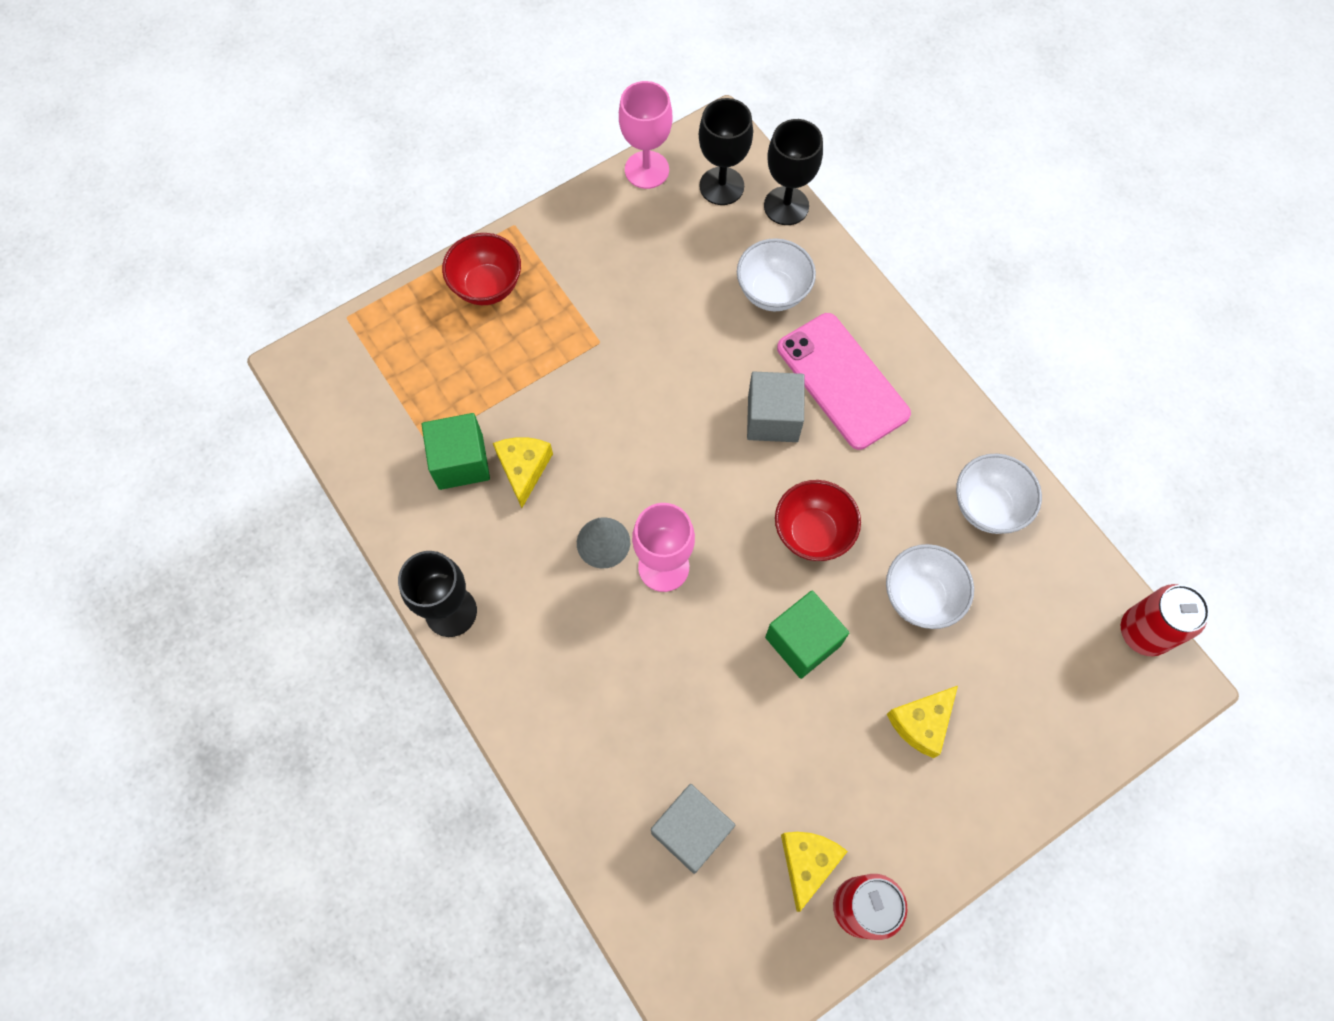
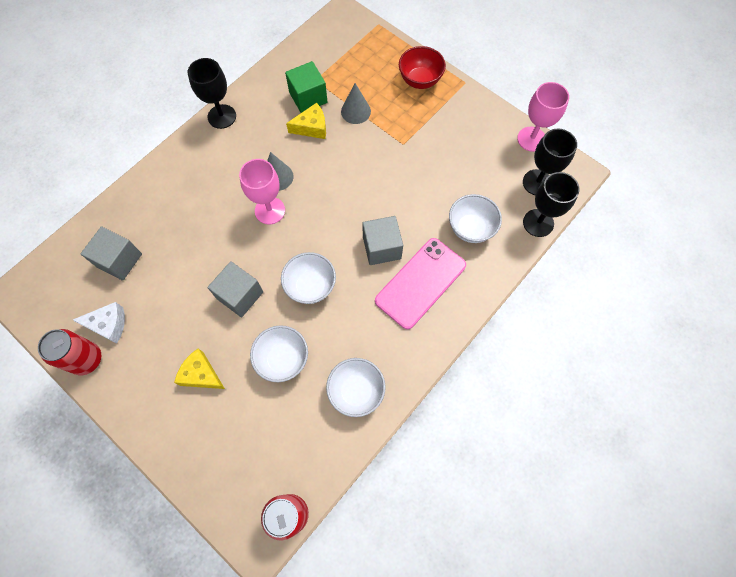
camera: 75 degrees right, 0 degrees up
green cube [765,590,849,679] -> grey cube [207,261,263,317]
red bowl [775,480,861,561] -> white bowl [281,252,336,304]
yellow cheese [781,832,848,912] -> white cheese [73,302,125,344]
none -> grey cone [341,83,371,124]

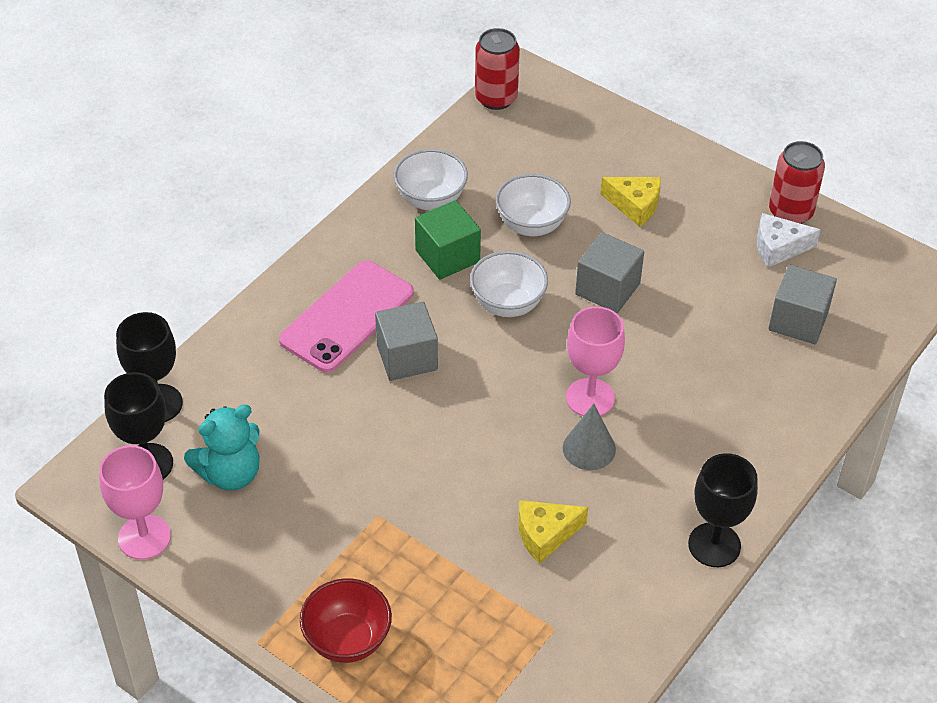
camera: 175 degrees right, 20 degrees down
green cube [285,61,328,113] -> green cube moved to [415,200,481,280]
grey cone [341,83,371,124] -> none
white bowl [449,194,502,243] -> none
none -> turquoise teddy bear [184,404,260,491]

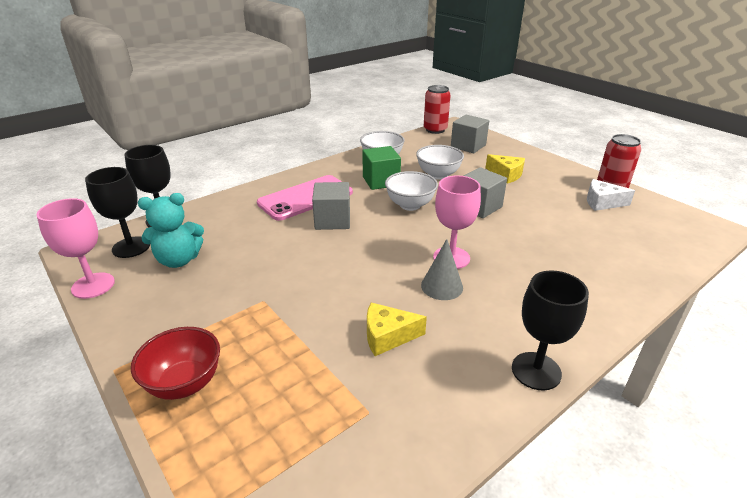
camera: 15 degrees right, 15 degrees down
grey cube [768,264,837,344] -> grey cube moved to [451,115,489,153]

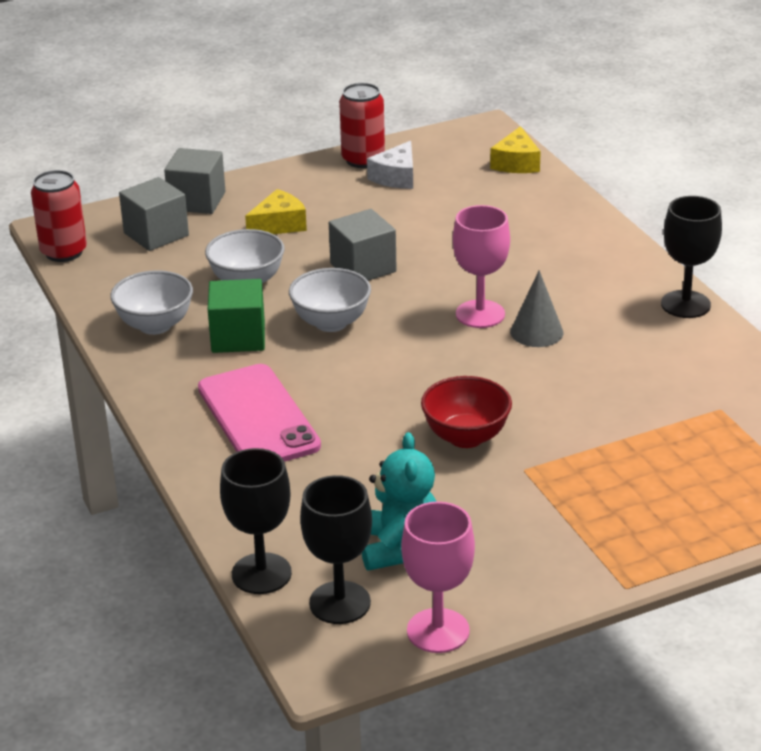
camera: 75 degrees left, 0 degrees up
red bowl [131,327,220,400] -> red bowl moved to [421,376,512,448]
grey cube [312,182,350,230] -> grey cube moved to [164,148,225,214]
yellow cheese [367,302,427,356] -> yellow cheese moved to [490,126,541,173]

